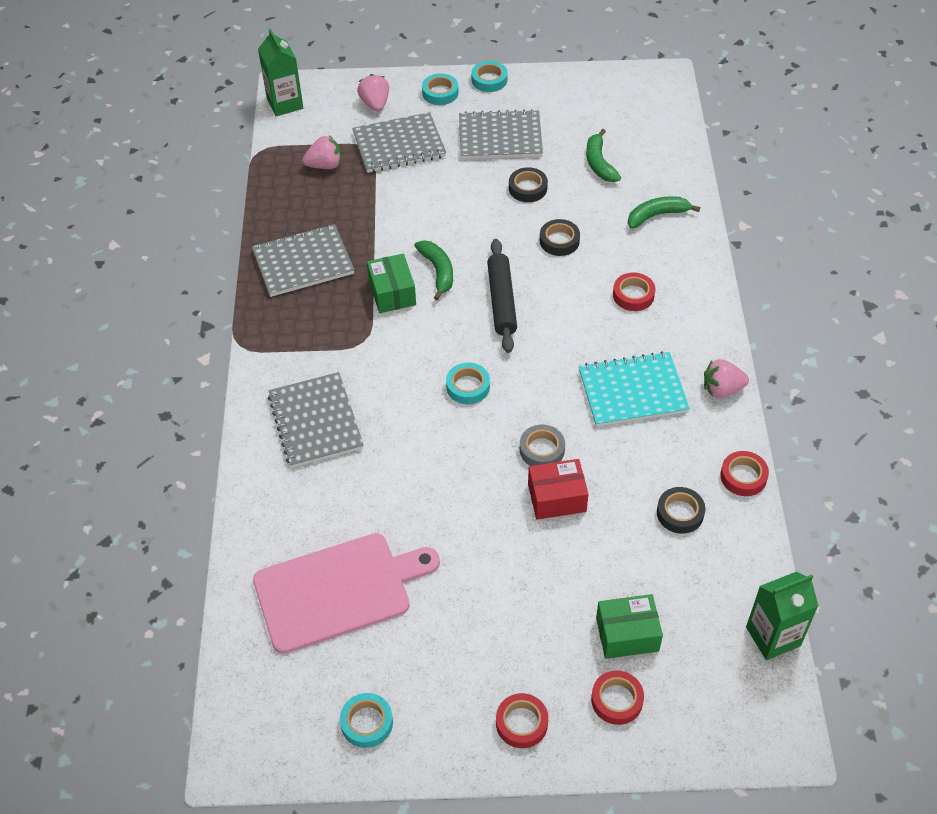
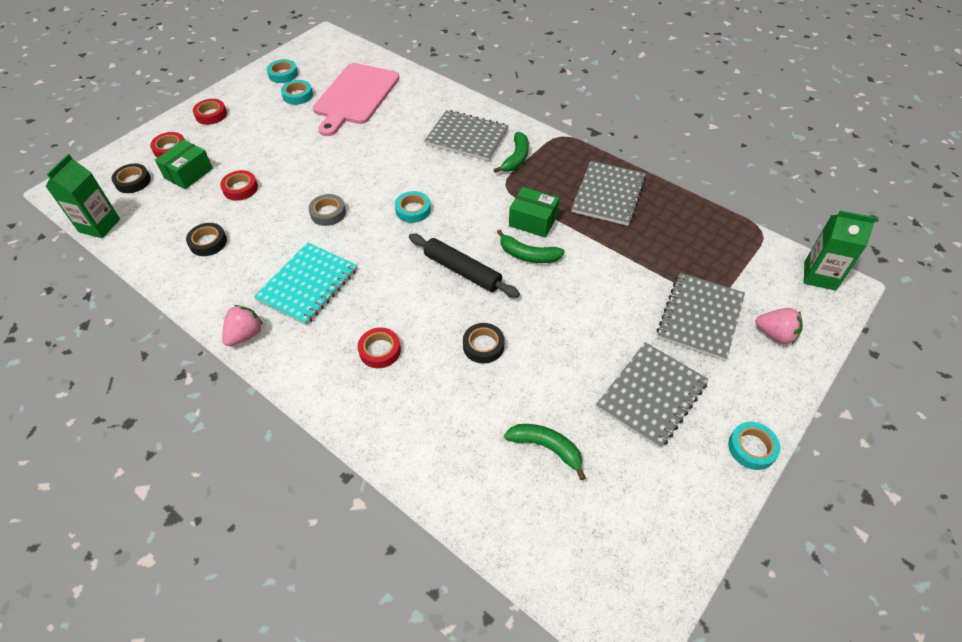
camera: 130 degrees right, 0 degrees up
pink strawberry [302,136,341,169] -> none
turquoise tape [422,73,459,105] -> turquoise tape moved to [281,80,313,105]
black tape [509,167,548,202] -> black tape moved to [112,164,151,193]
red box [528,459,589,520] -> none
green banana [628,196,700,229] -> green banana moved to [493,132,529,173]
red tape [720,451,769,496] -> red tape moved to [220,170,258,201]

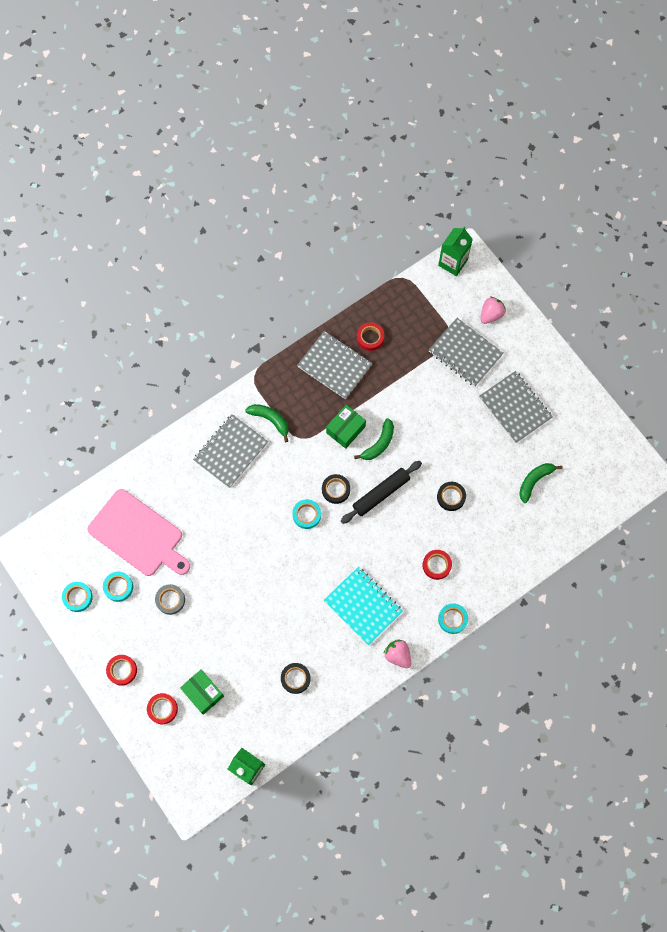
camera: 75 degrees left, 20 degrees up
black tape [112,164,151,193] -> black tape moved to [322,474,350,504]
red tape [220,170,258,201] -> red tape moved to [357,322,384,351]
grey tape [308,194,346,226] -> grey tape moved to [155,584,185,615]
turquoise tape [728,422,781,470] -> turquoise tape moved to [438,603,468,634]

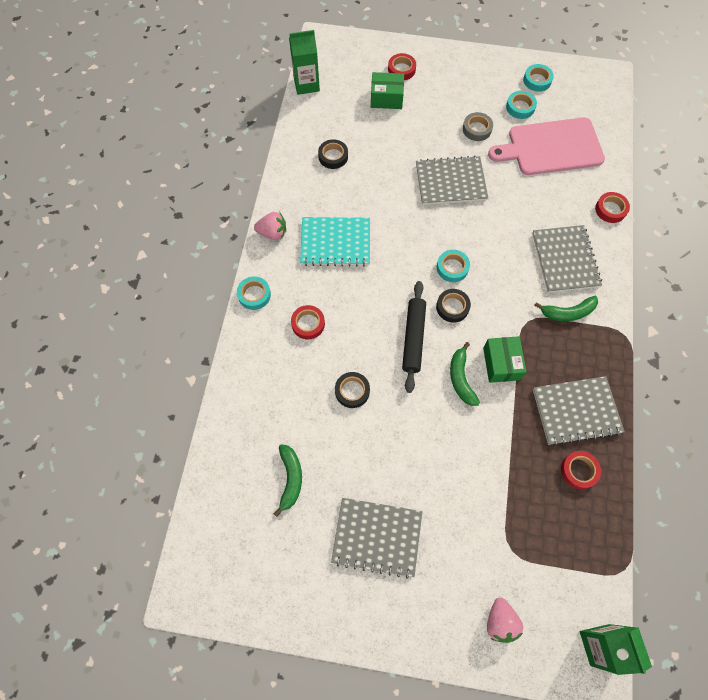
camera: 135 degrees right, 5 degrees down
red tape [106,655,137,685] -> red tape moved to [595,192,630,223]
grey notebook [429,318,504,387] -> grey notebook moved to [416,155,488,205]

